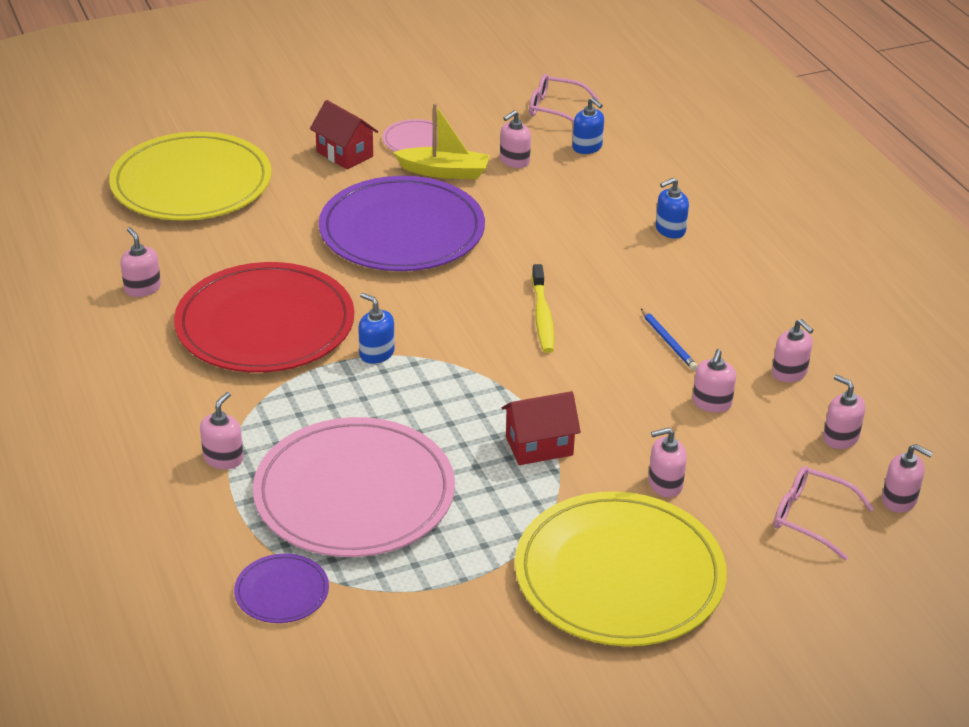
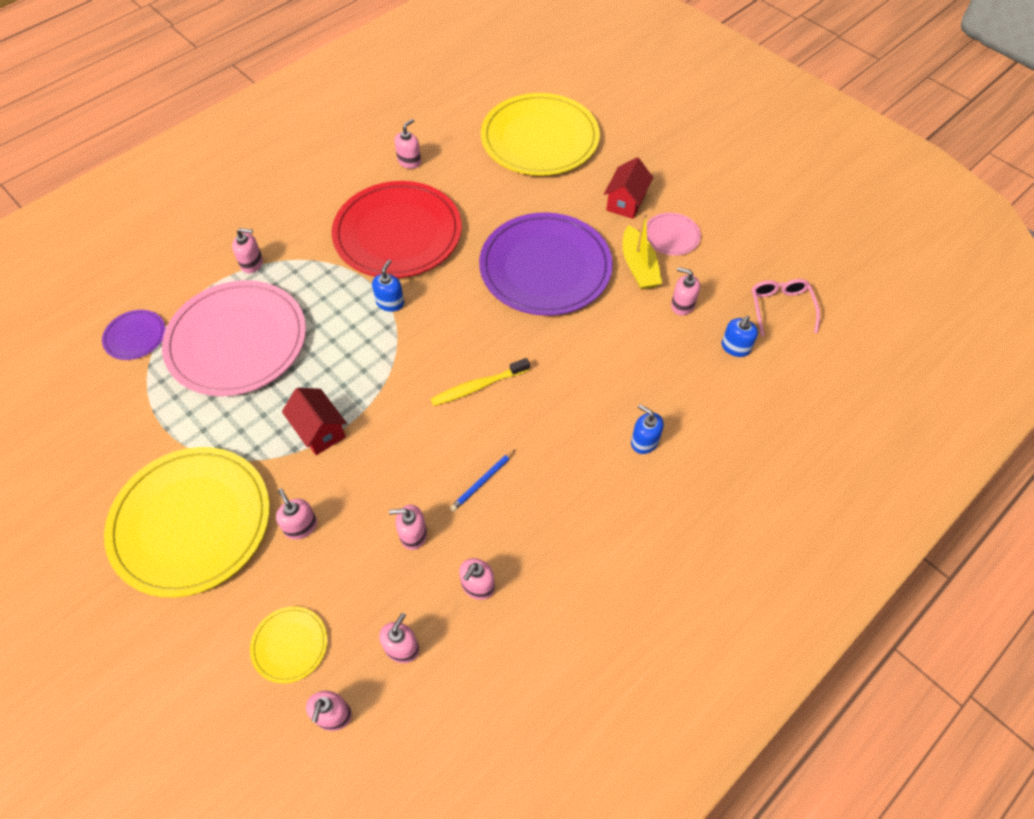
camera: 70 degrees right, 20 degrees up
pink glasses [774,466,874,561] -> yellow plate [250,606,327,683]

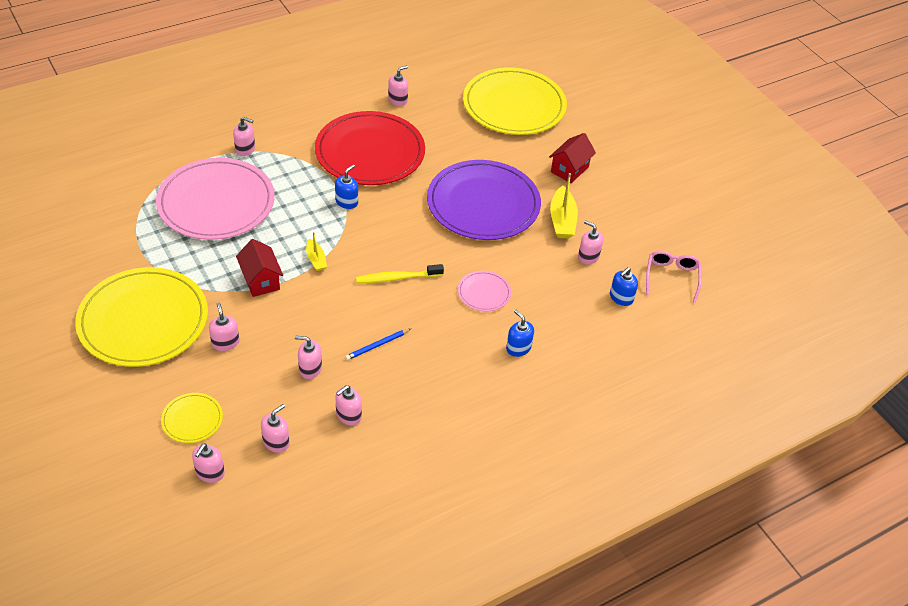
camera: 10 degrees right, 10 degrees down
purple plate [102,310,166,360] -> none
pink plate [646,213,701,256] -> pink plate moved to [458,271,511,311]
none -> yellow boat [306,232,327,271]

